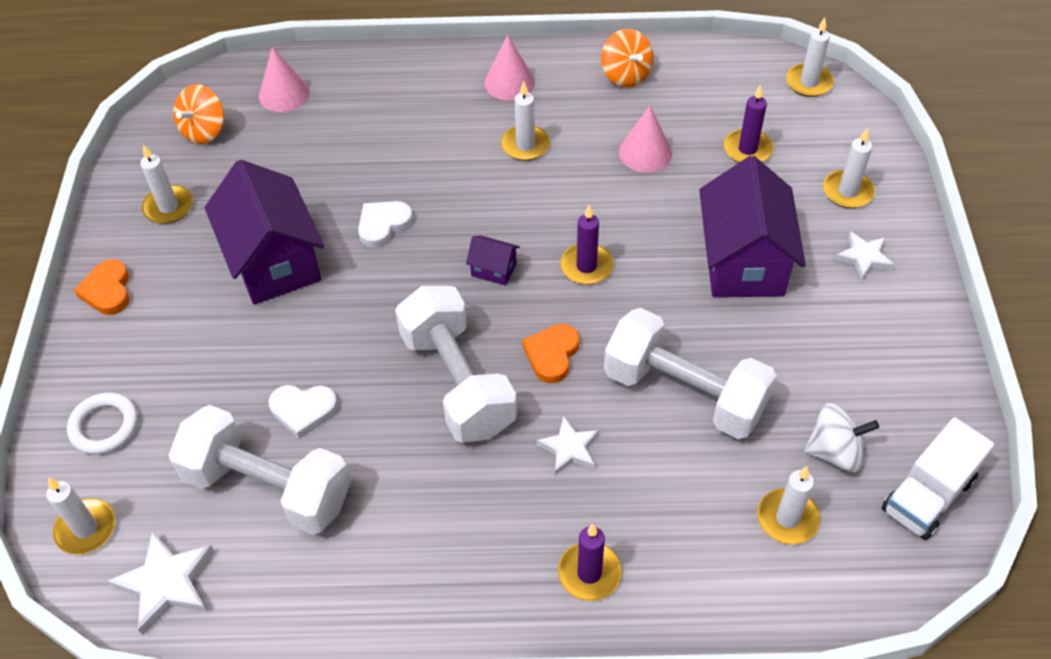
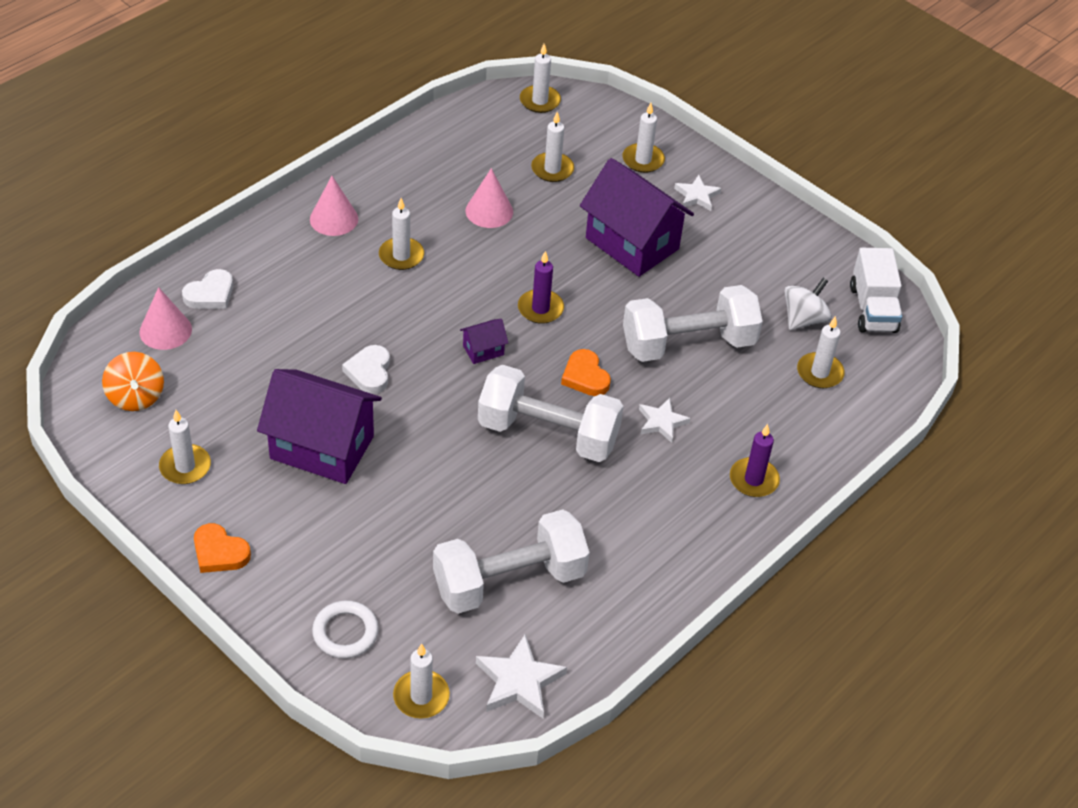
camera: 50 degrees left, 5 degrees down
white heart [268,385,338,439] -> white heart moved to [182,269,233,309]
orange spinning top [601,29,654,87] -> none
purple candle [724,85,774,163] -> white candle [531,112,574,182]

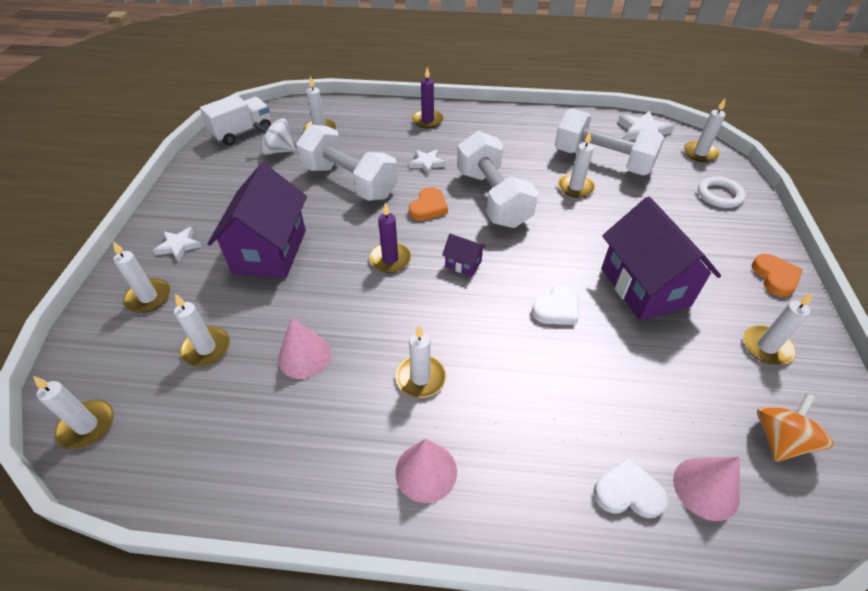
camera: 125 degrees left, 0 degrees up
none -> white candle [558,132,595,198]

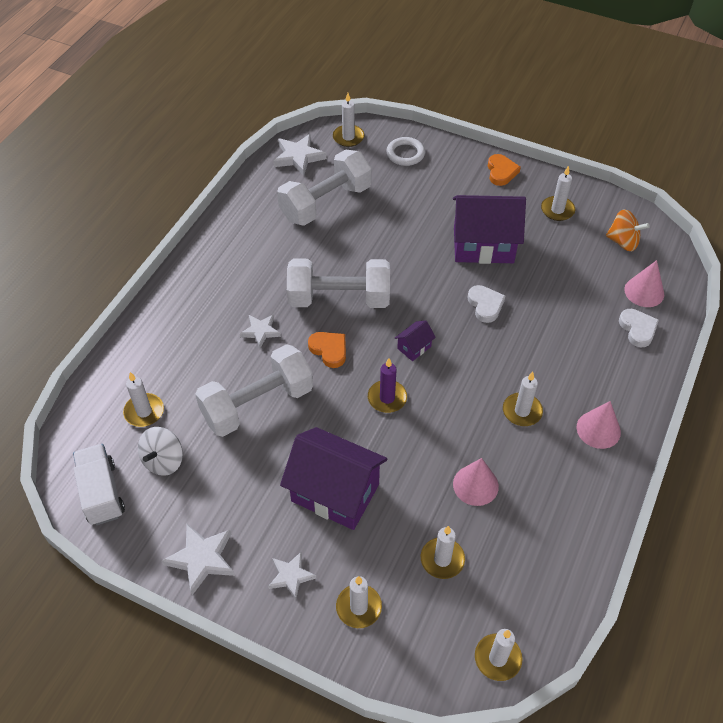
camera: 70 degrees left, 5 degrees up
purple candle [412,67,444,128] -> none
white candle [558,132,595,198] -> none
white heart [593,456,668,518] -> white heart turned 135 degrees clockwise [619,309,659,347]
orange heart [752,254,803,297] -> orange heart turned 75 degrees clockwise [488,154,521,186]
orange spinning top [757,393,834,462] -> orange spinning top turned 150 degrees clockwise [606,209,650,251]
none -> white star [162,524,235,595]

